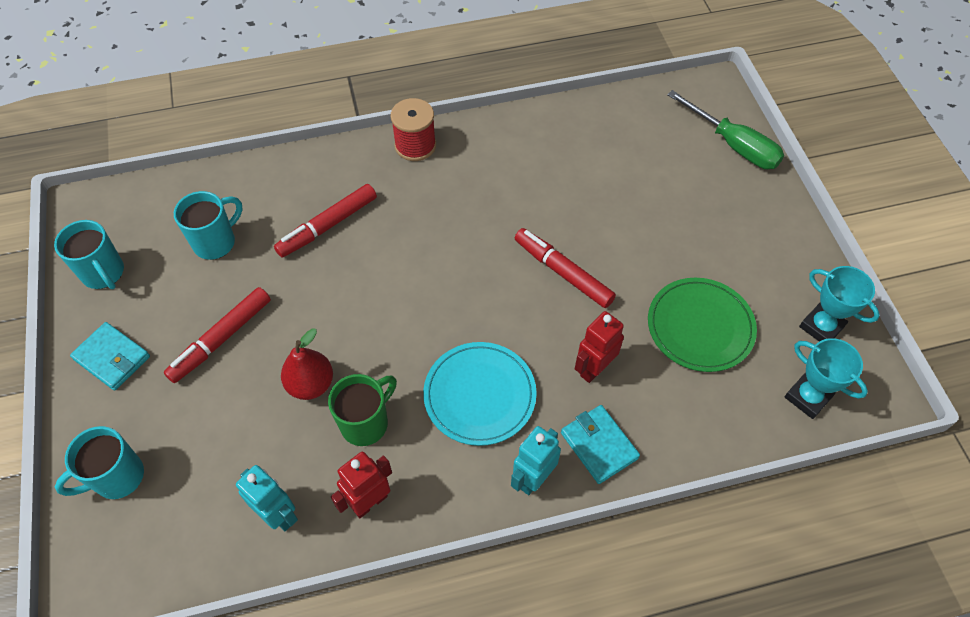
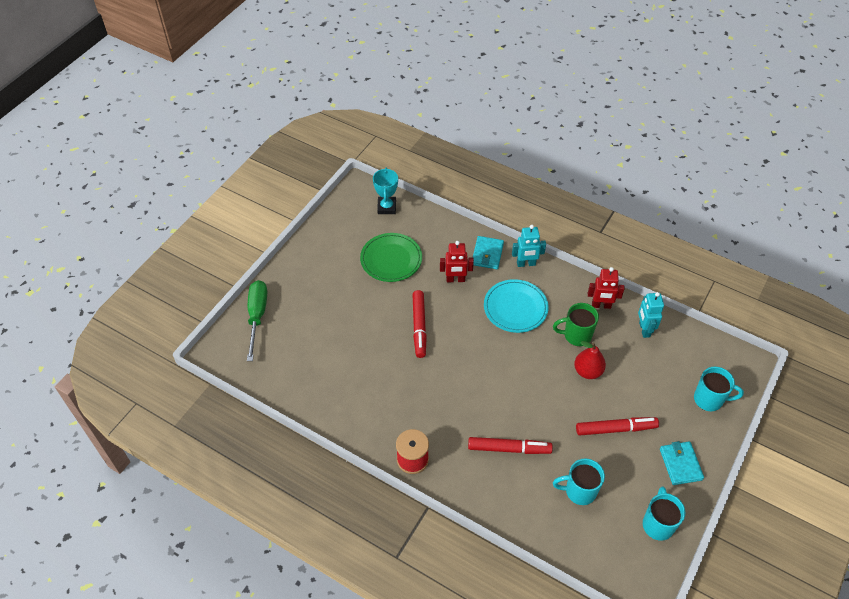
camera: 135 degrees left, 5 degrees down
turquoise trophy [799,266,880,341] -> none

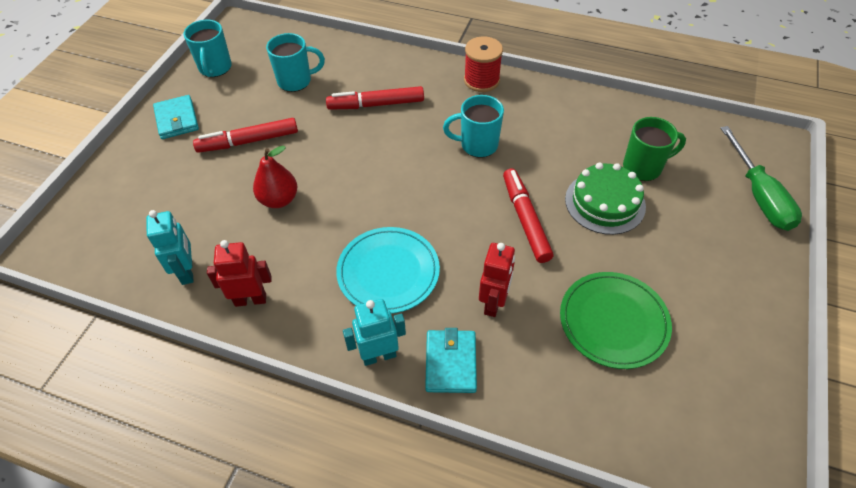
camera: 170 degrees right, 0 degrees up
turquoise trophy [373,168,398,214] -> none
red robot [440,241,474,282] -> red robot turned 120 degrees clockwise [479,243,515,317]
green mug [553,303,599,346] -> green mug moved to [623,117,686,181]
turquoise mug [694,367,744,411] -> turquoise mug moved to [443,95,504,158]
none -> green cake [565,163,646,235]

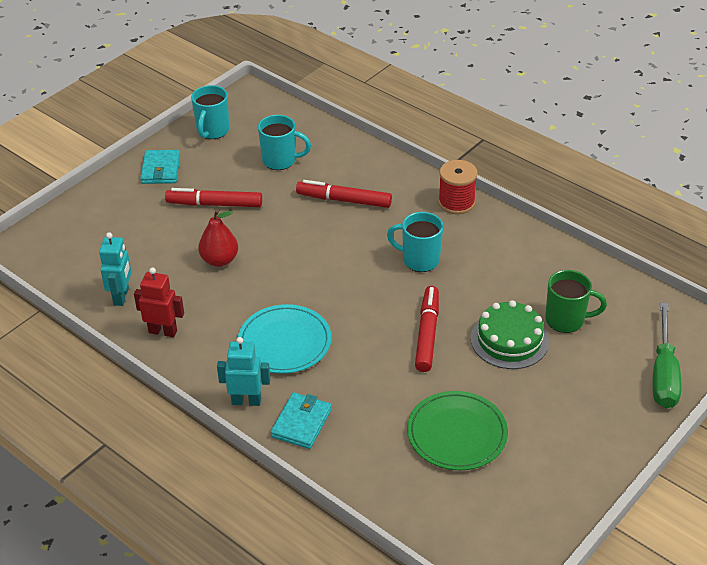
camera: 20 degrees right, 10 degrees down
red robot [479,243,515,317] -> none

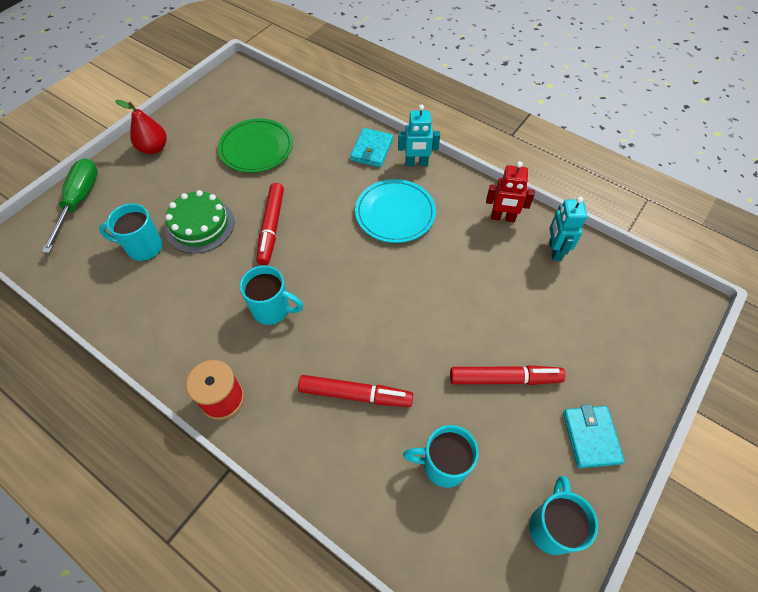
camera: 175 degrees right, 15 degrees up
red pear [198,210,238,267] -> red pear moved to [115,100,167,154]
green mug [545,270,607,333] -> turquoise mug [99,203,163,261]

